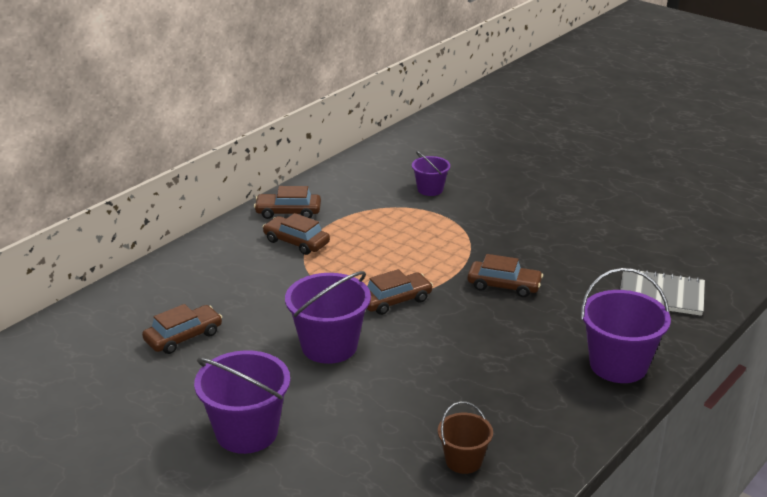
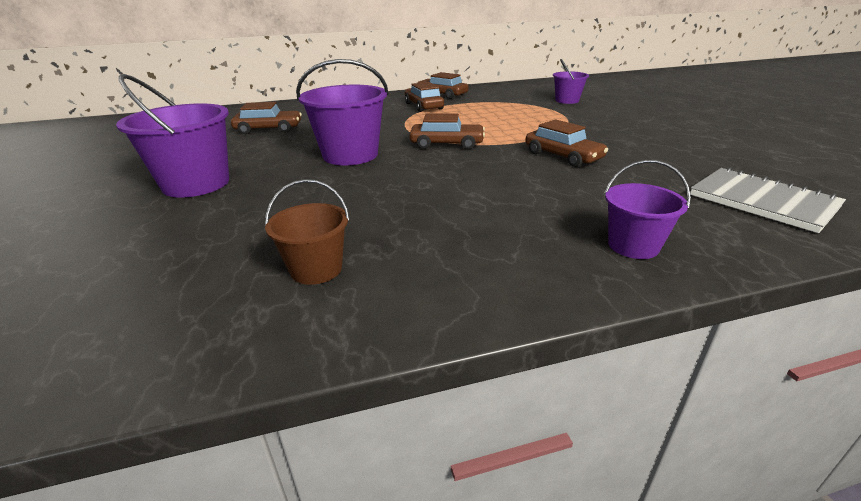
camera: 35 degrees right, 0 degrees up
purple bucket [581,268,671,383] -> purple bucket [604,160,691,259], size x0.57

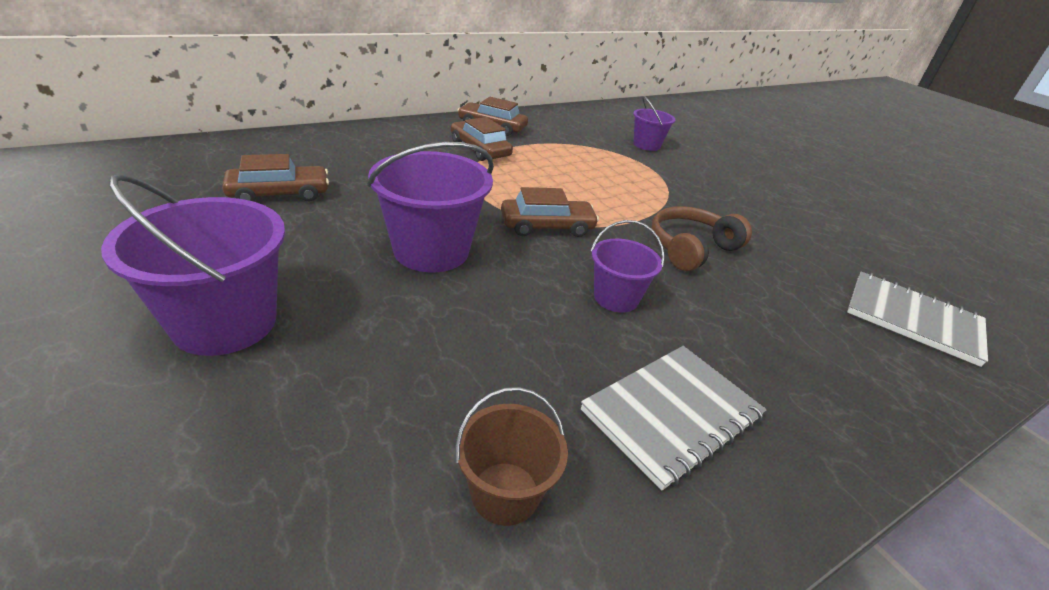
camera: 20 degrees left, 5 degrees up
brown car [525,119,608,167] -> brown headphones [651,206,752,271]
purple bucket [604,160,691,259] -> purple bucket moved to [591,220,665,313]
none -> grey notebook [581,346,766,491]

